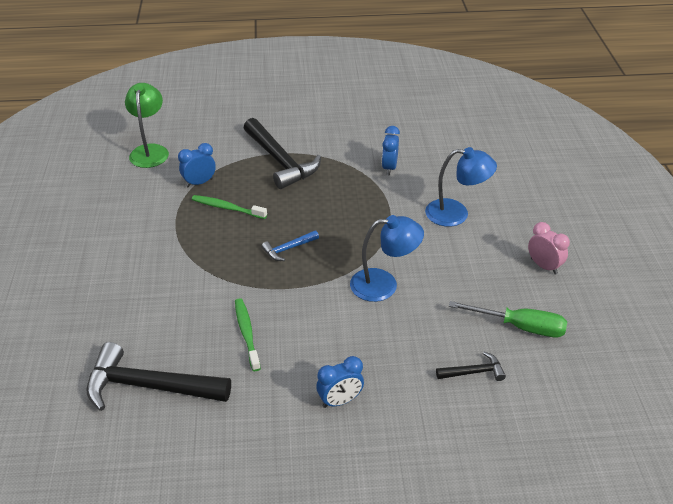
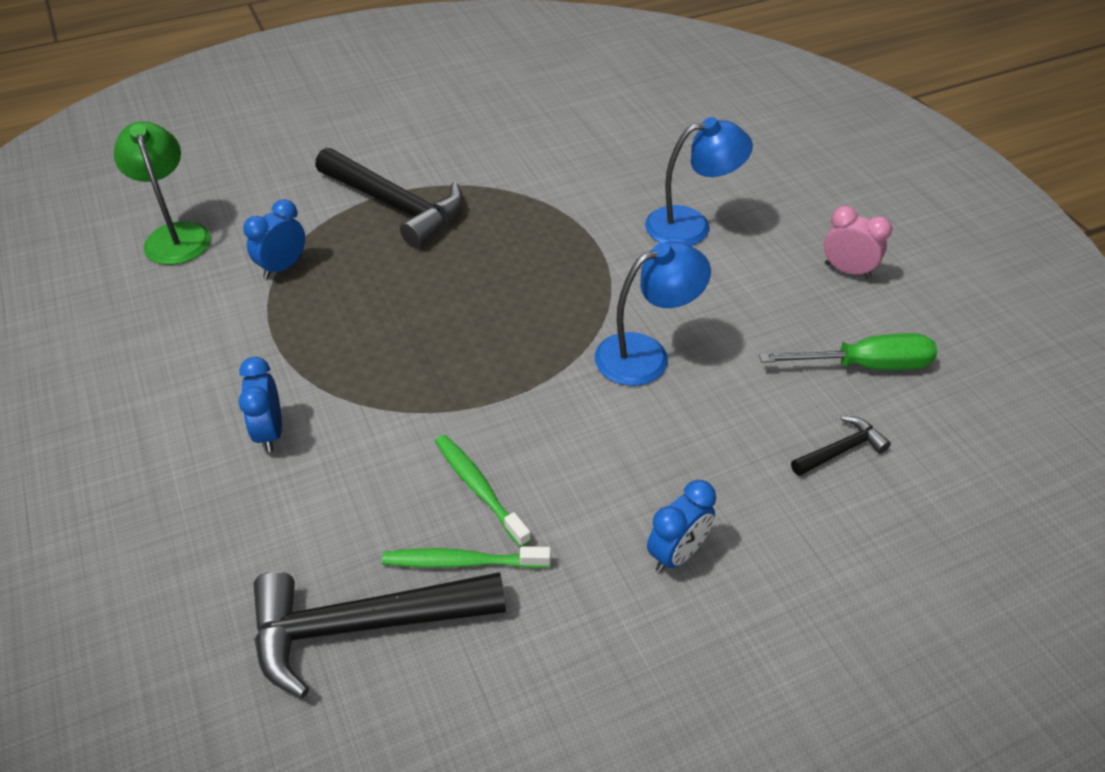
camera: 20 degrees left, 5 degrees up
green toothbrush [192,195,267,219] -> green toothbrush moved to [382,546,551,568]
blue hammer [261,230,319,261] -> none
blue clock [382,126,400,175] -> blue clock moved to [239,357,282,452]

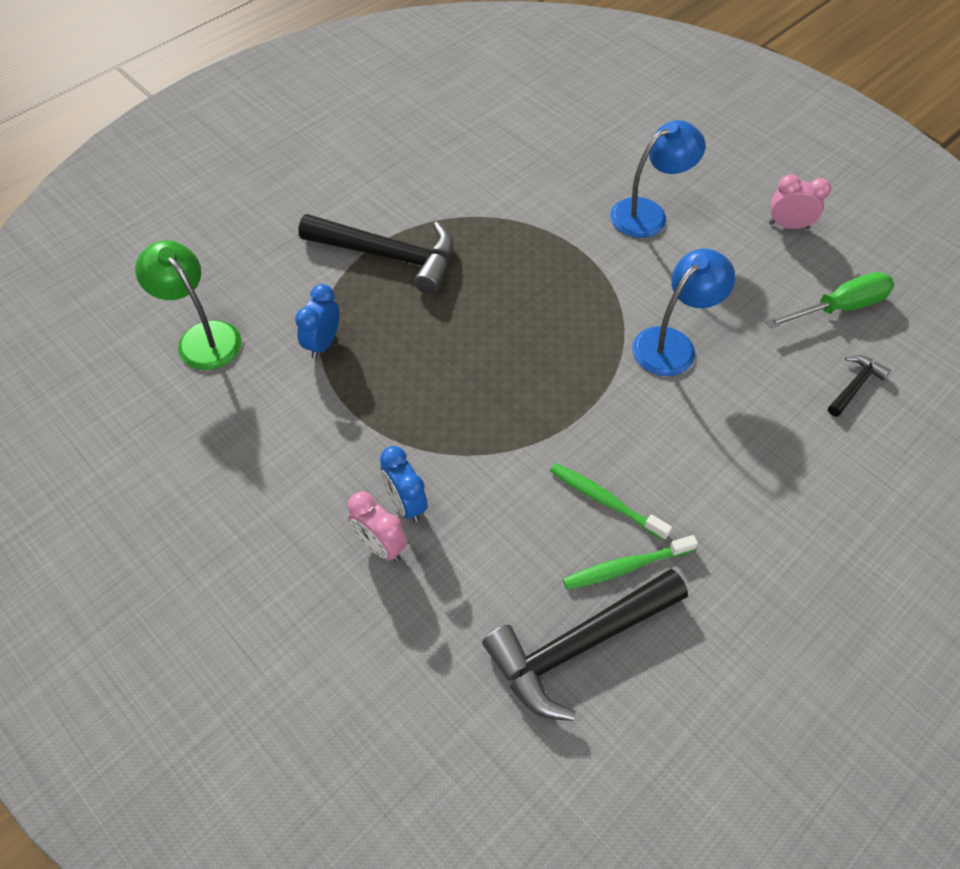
camera: 20 degrees left, 10 degrees up
blue clock [647,480,716,573] -> none
none -> pink clock [348,491,407,562]

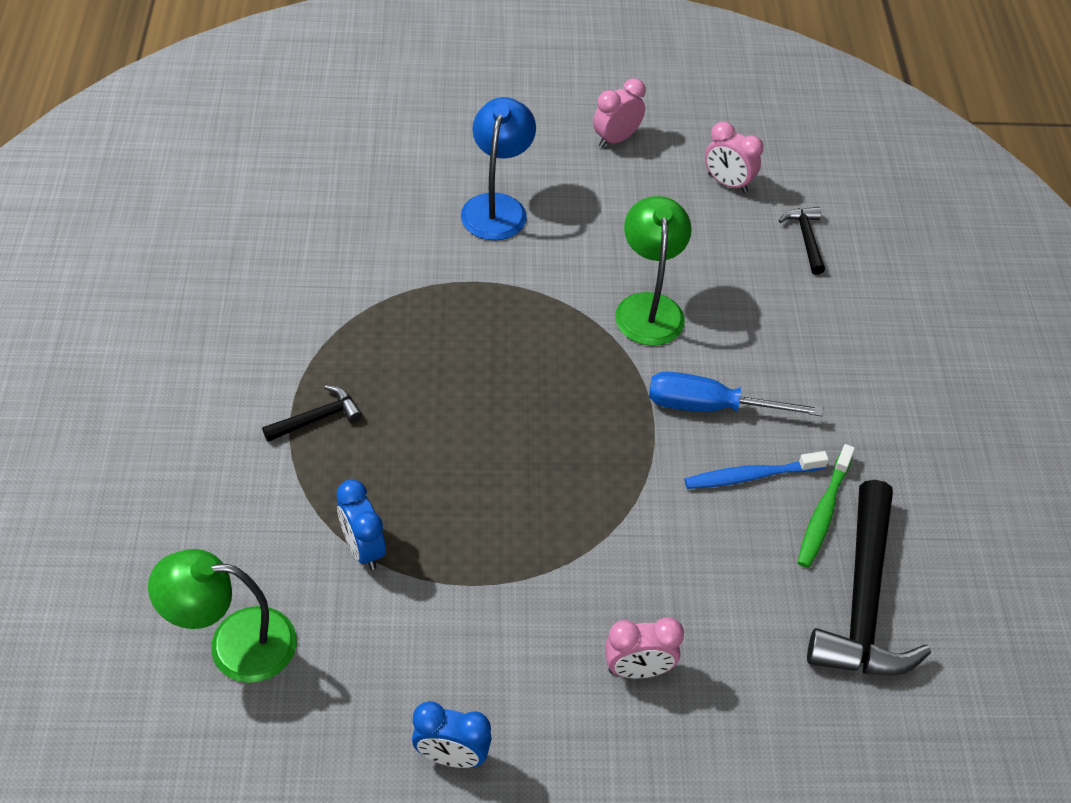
camera: 50 degrees left, 5 degrees down
black hammer [298,214,454,294] -> black hammer [262,385,362,442], size x0.47
blue clock [380,446,428,522] -> blue clock moved to [412,701,492,768]
green toothbrush [550,463,672,540] -> blue toothbrush [685,451,829,489]
blue lamp [632,249,735,376] -> green lamp [615,196,691,346]
green screwdriver [766,272,894,328] -> pink clock [705,122,764,193]
none -> blue screwdriver [649,372,823,416]

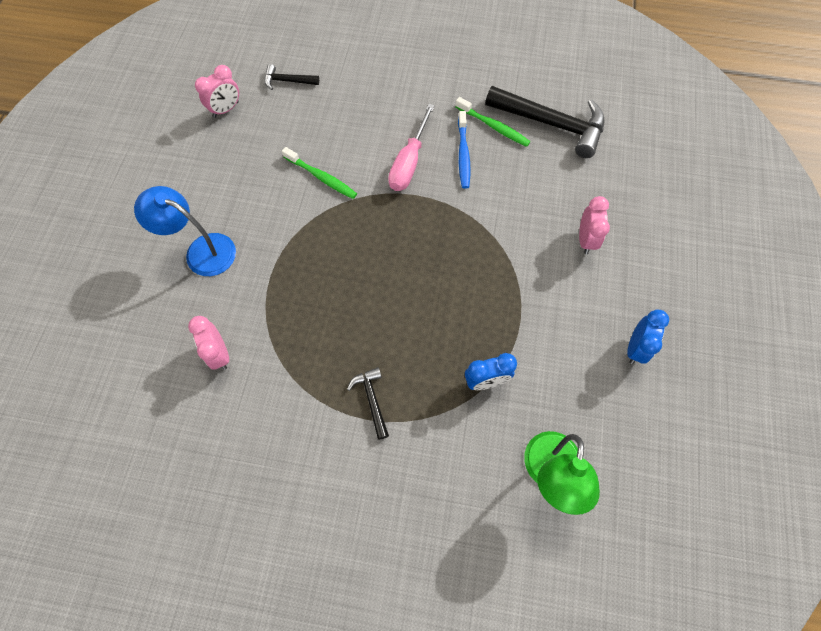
camera: 75 degrees left, 15 degrees up
pink clock [593,78,646,148] -> pink clock moved to [188,316,229,370]
green lamp [615,196,691,346] -> green toothbrush [282,147,357,199]
blue screwdriver [649,372,823,416] -> pink screwdriver [388,104,435,191]

